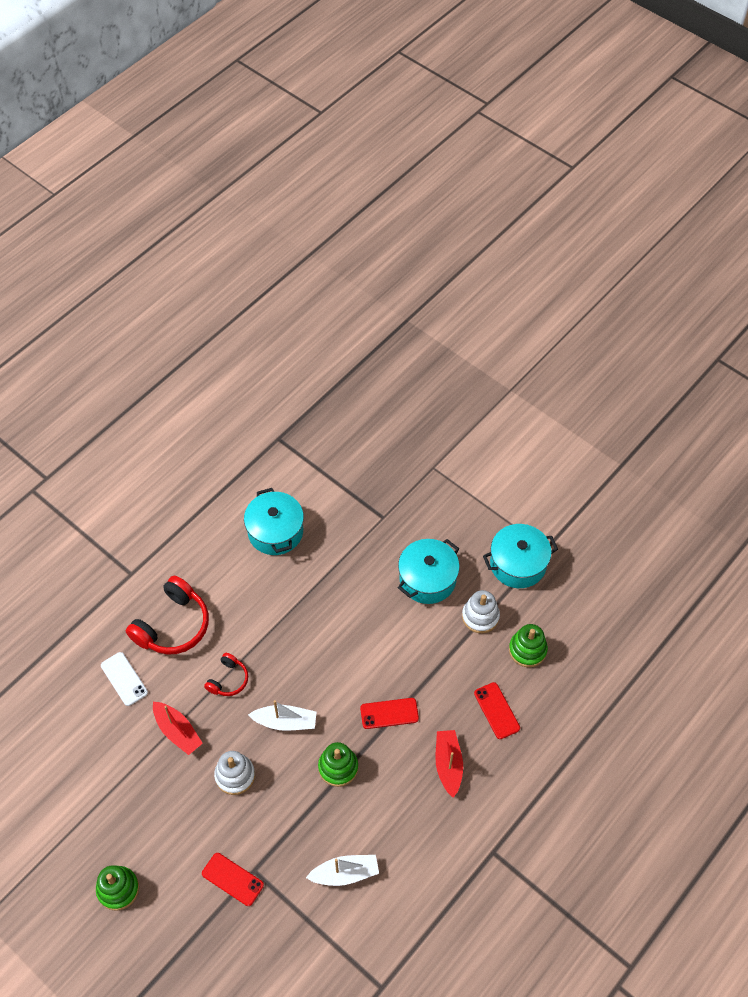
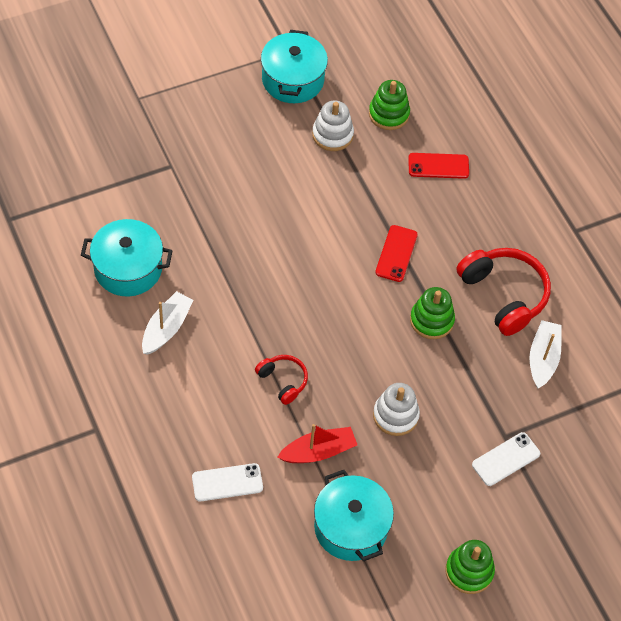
camera: 70 degrees left, 0 degrees up
red headphones [126,576,209,655] -> red headphones moved to [456,248,551,336]
red phone [202,853,264,906] -> white phone [472,432,540,486]
white boat [248,700,316,731] -> white boat moved to [142,291,194,354]
turquoise pot [398,539,460,604] -> turquoise pot moved to [314,470,394,562]
red boat [435,730,463,798] -> none

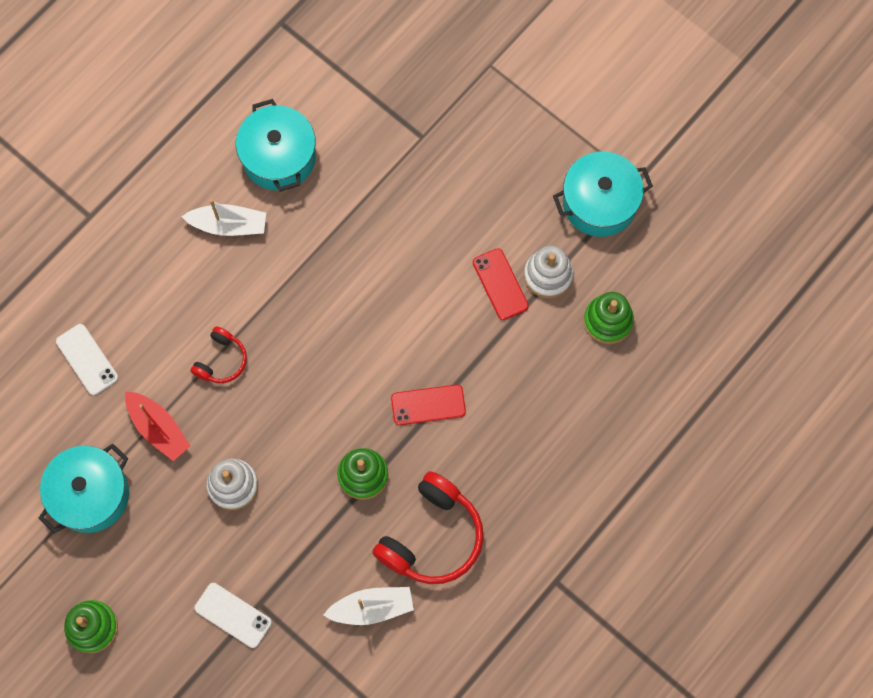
camera: 70 degrees right, 15 degrees up
red phone [408,153,469,179] -> red phone moved to [473,248,529,320]

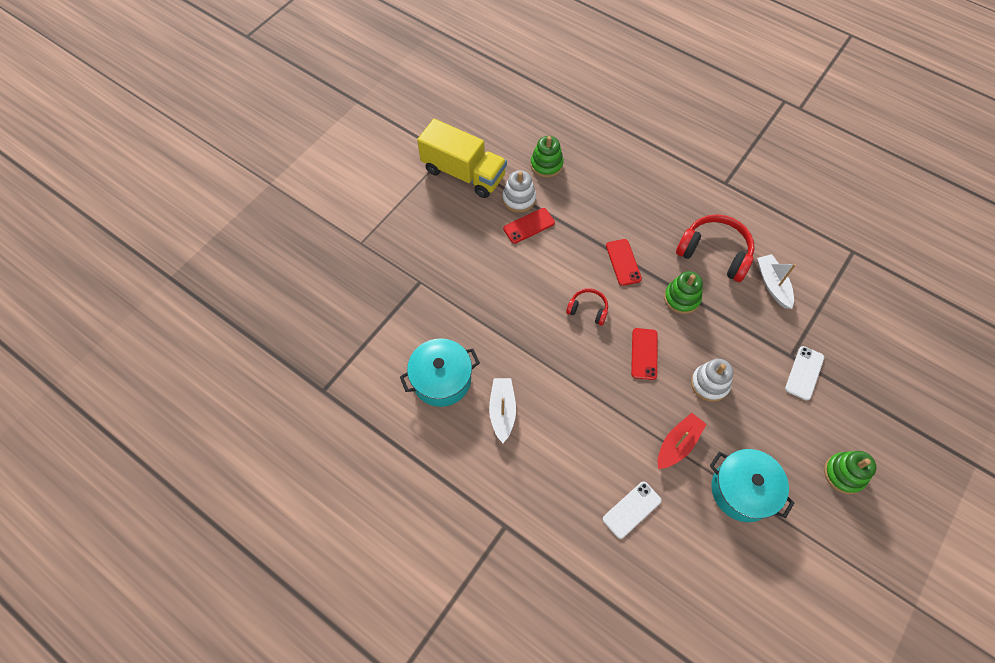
camera: 95 degrees left, 10 degrees down
red headphones [190,326,247,383] -> red headphones moved to [566,288,608,325]
turquoise pot [553,151,653,237] -> yellow truck [417,119,507,198]
none -> red phone [631,328,658,380]

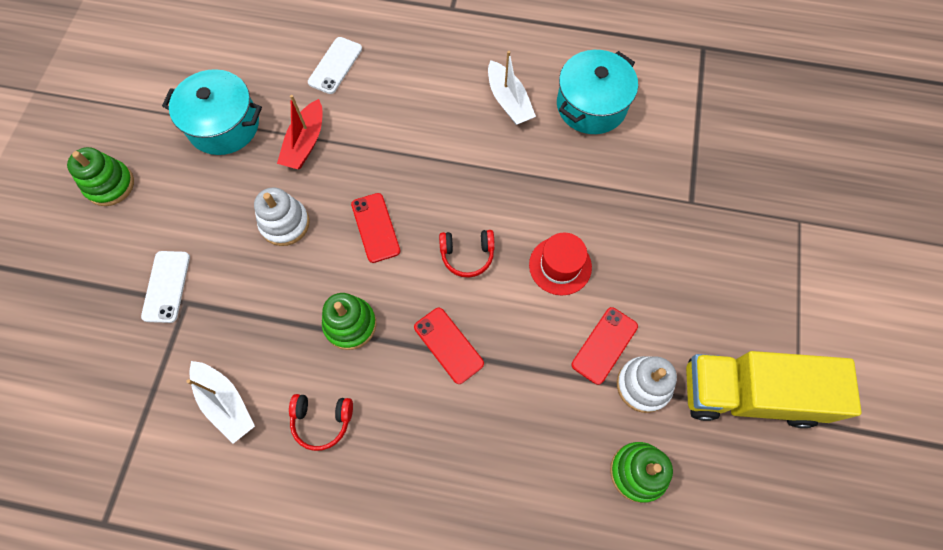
camera: 155 degrees right, 5 degrees up
red headphones [676,214,754,282] -> red headphones [289,394,353,451], size x0.54
none -> red hat [529,232,592,295]

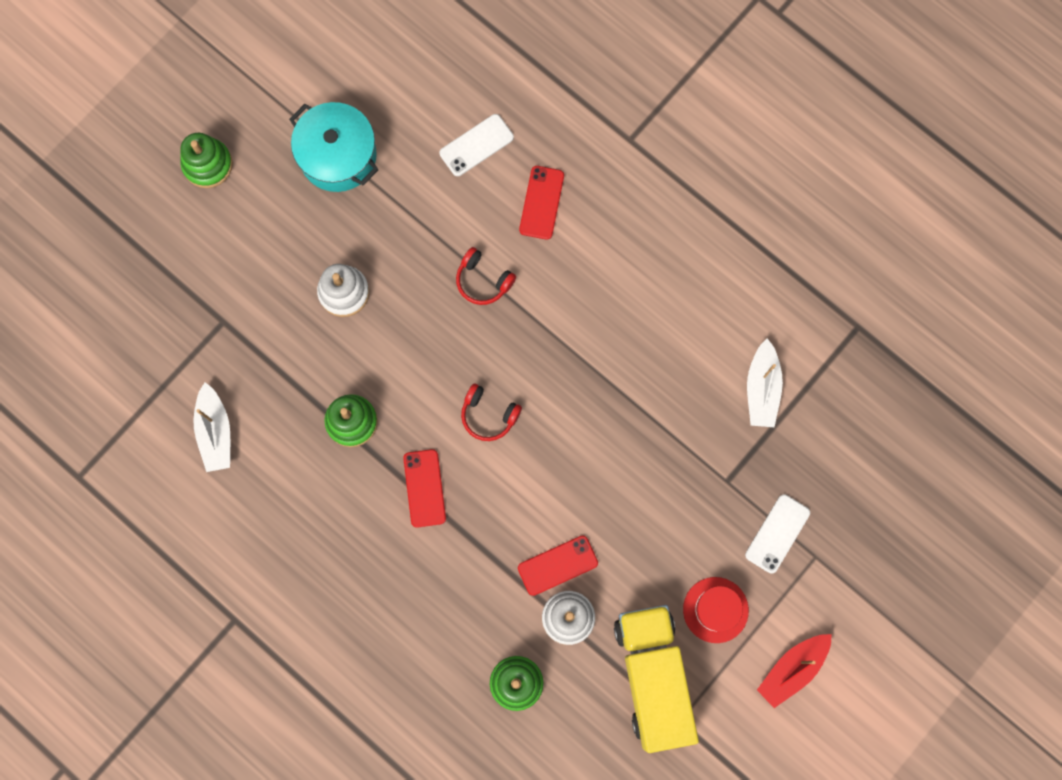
camera: 30 degrees right, 10 degrees up
white phone [141,251,190,323] -> white phone moved to [745,494,810,573]
red boat [277,95,322,169] -> red boat moved to [757,634,832,708]
red headphones [289,394,353,451] -> red headphones moved to [456,247,516,305]
red phone [351,193,401,263] -> red phone moved to [519,166,564,240]
white boat [488,51,536,125] -> white boat moved to [747,339,783,427]
red hat [529,232,592,295] -> red hat moved to [683,577,749,643]
turquoise pot [557,50,638,134] -> none
yellow truck [686,351,862,428] -> yellow truck turned 45 degrees clockwise [614,605,699,753]

